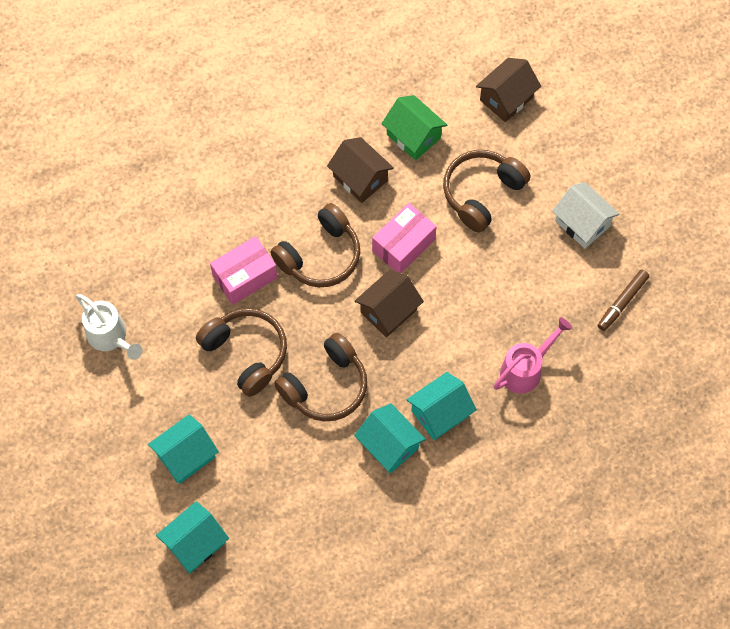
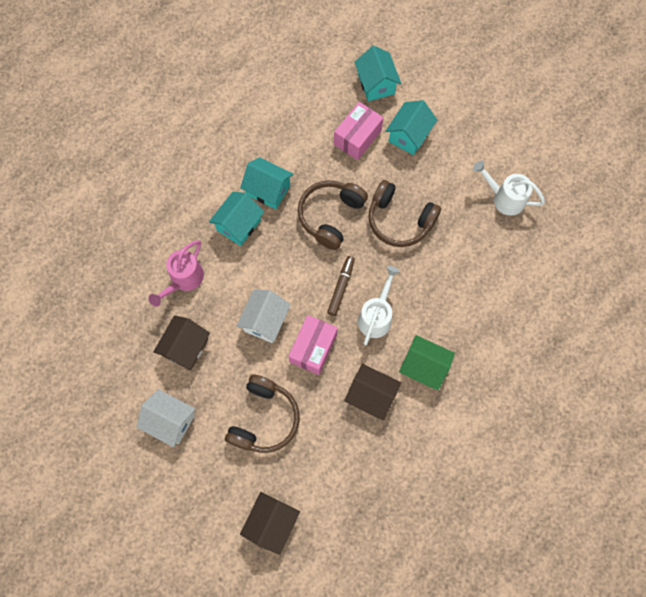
camera: 160 degrees right, 5 degrees up
turquoise house [156,501,229,573] -> turquoise house turned 45 degrees counterclockwise [354,46,401,101]
pink box [210,236,278,305] -> pink box moved to [334,102,384,160]
brown headphones [270,203,360,287] -> white watering can [358,266,400,345]
brown house [355,270,424,337] -> brown house moved to [153,315,210,370]
green house [381,95,447,160] -> green house moved to [399,335,455,390]
brown marker [597,270,649,331] -> brown marker moved to [327,256,355,316]
none -> white house [236,289,291,343]

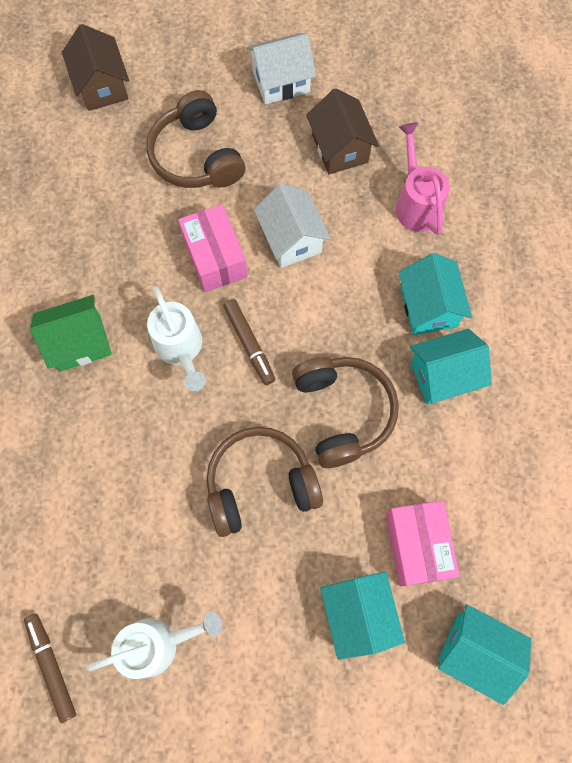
camera: 135 degrees right, 0 degrees up
brown house [344,364,401,421] -> none
none -> brown marker [24,614,76,723]

